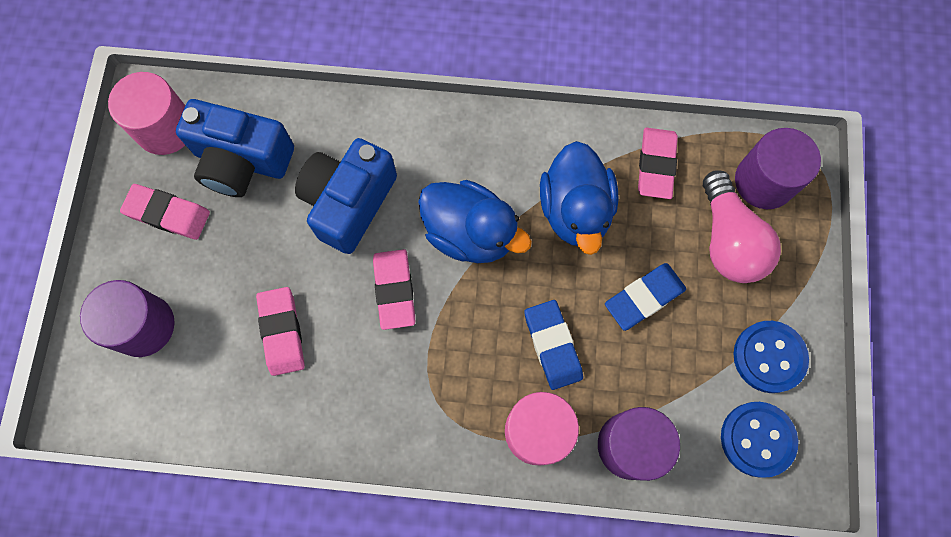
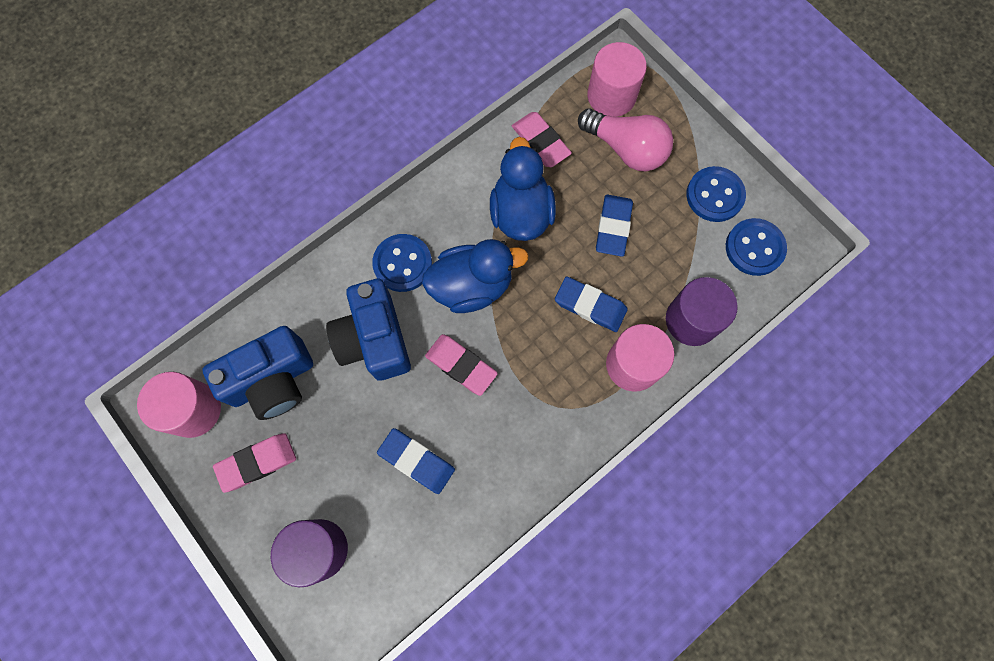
camera: 45 degrees left, 0 degrees up
pink eraser [256,287,305,376] -> blue eraser [377,428,455,494]
blue duck [540,141,619,255] -> blue duck turned 135 degrees counterclockwise [490,137,556,241]
purple cylinder [735,128,821,209] -> pink cylinder [587,42,647,117]
none -> blue button [372,234,432,292]

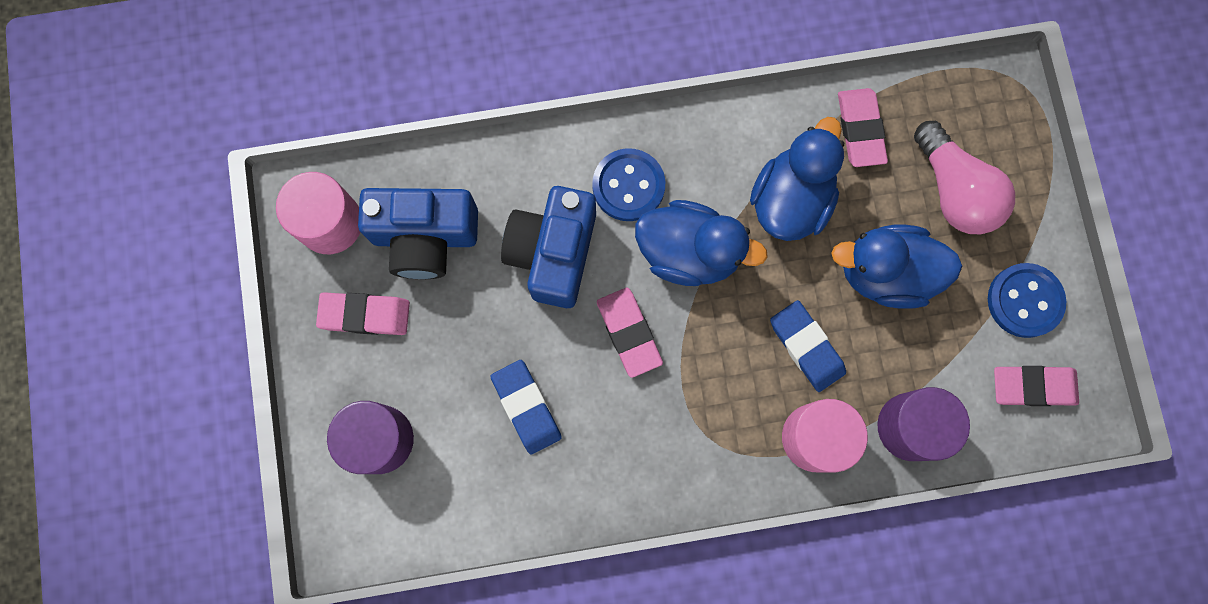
camera: 30 degrees right, 5 degrees up
pink cylinder [587,42,647,117] -> none
blue eraser [596,195,633,257] -> blue duck [831,225,962,309]
blue button [726,218,787,276] -> pink eraser [994,366,1079,406]

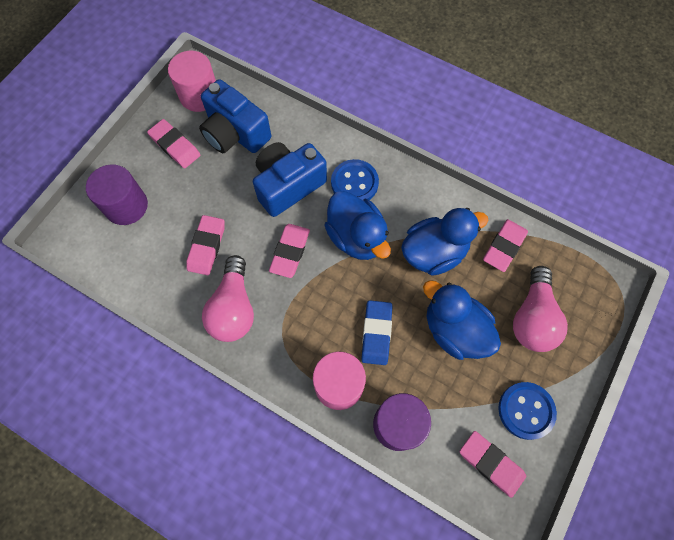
camera: 40 degrees right, 10 degrees down
blue eraser [490,360,562,455] -> pink eraser [186,215,225,275]
none -> pink light bulb [202,255,254,342]

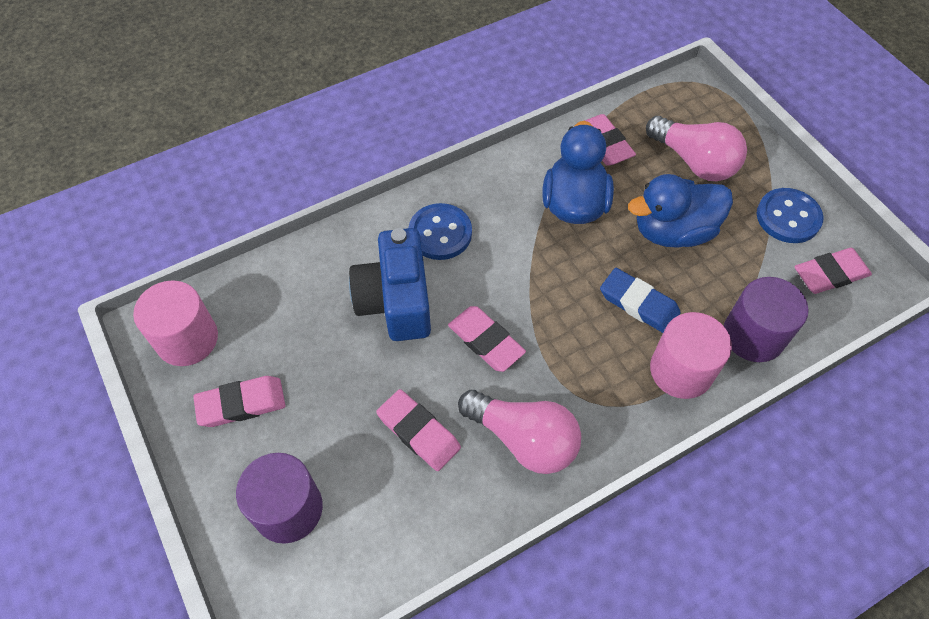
camera: 60 degrees left, 10 degrees down
blue camera [199,79,271,153] -> none
blue duck [324,191,391,260] -> none

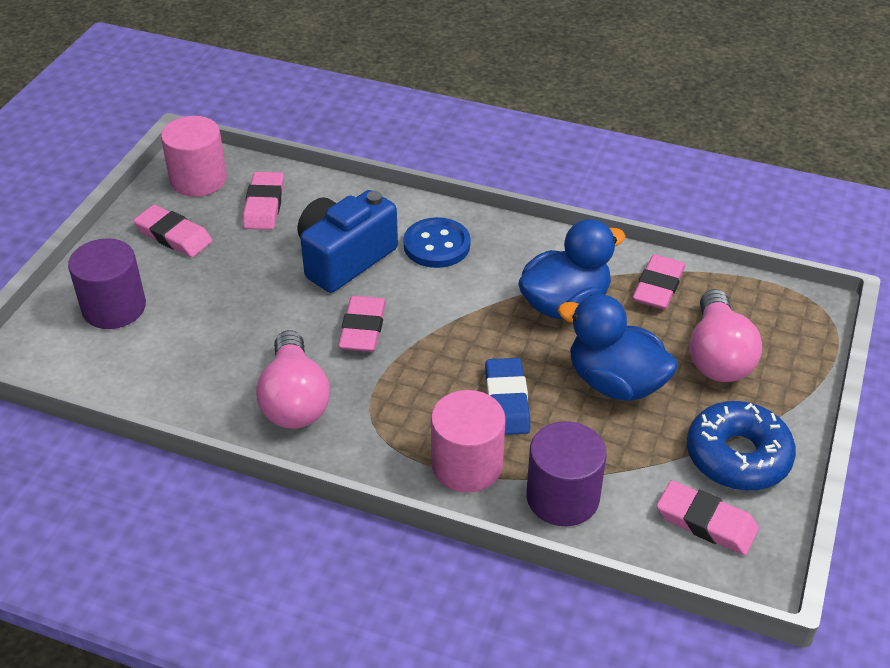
camera: 50 degrees right, 15 degrees down
pink eraser [376,389,461,471] -> pink eraser moved to [243,172,284,230]
blue button [757,188,824,243] -> blue donut [687,401,796,491]

